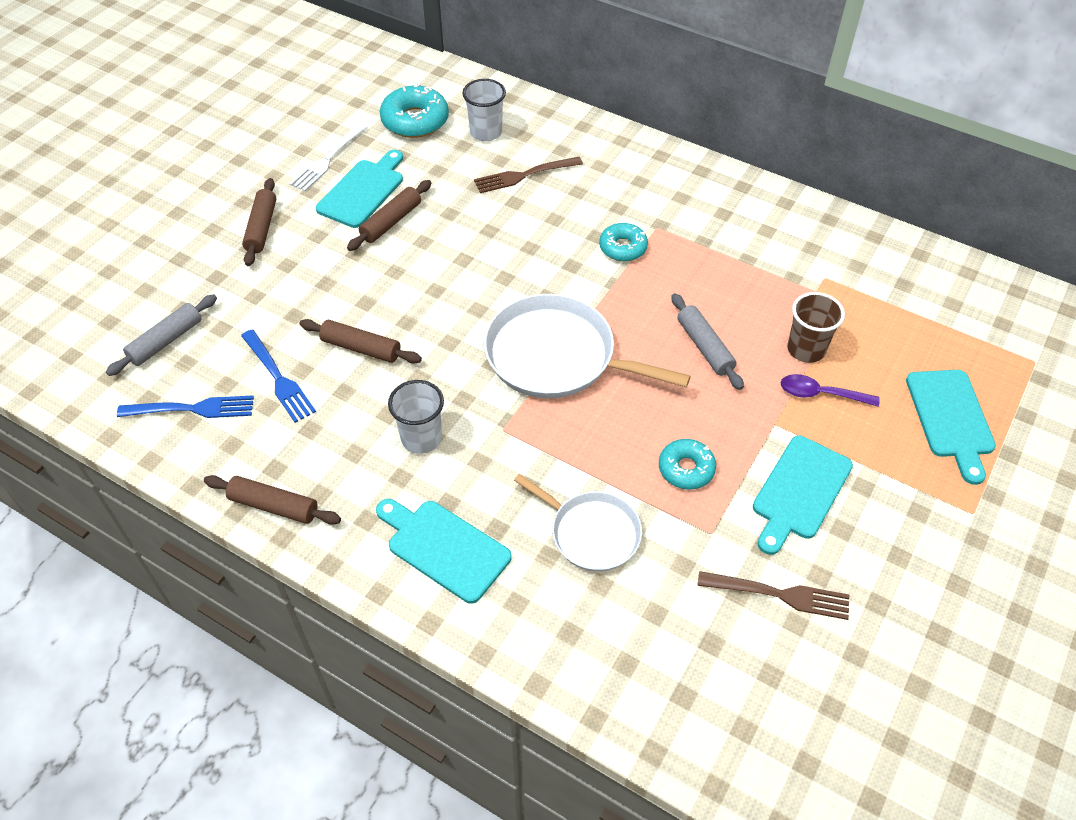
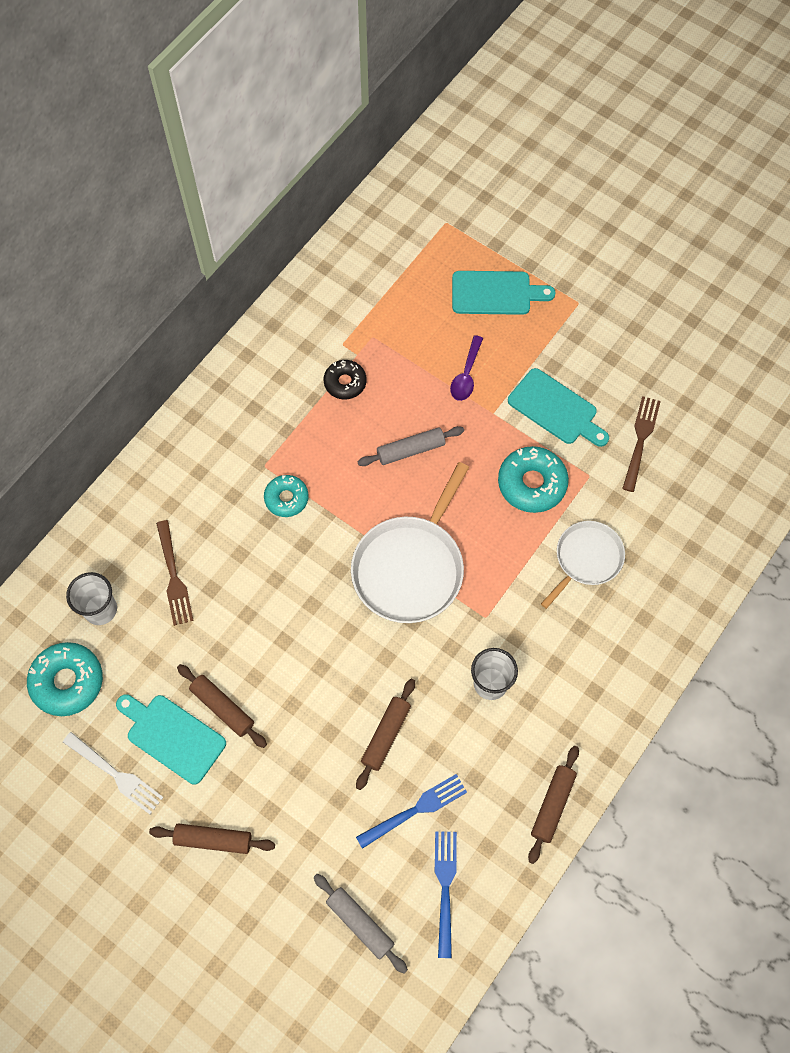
camera: 85 degrees left, 15 degrees up
turquoise cutting board [376,499,512,603] -> none
turquoise donut [659,439,716,490] -> turquoise donut [498,446,569,513], size x1.57
brown cup [787,292,845,363] -> none
none -> black donut [324,360,366,399]

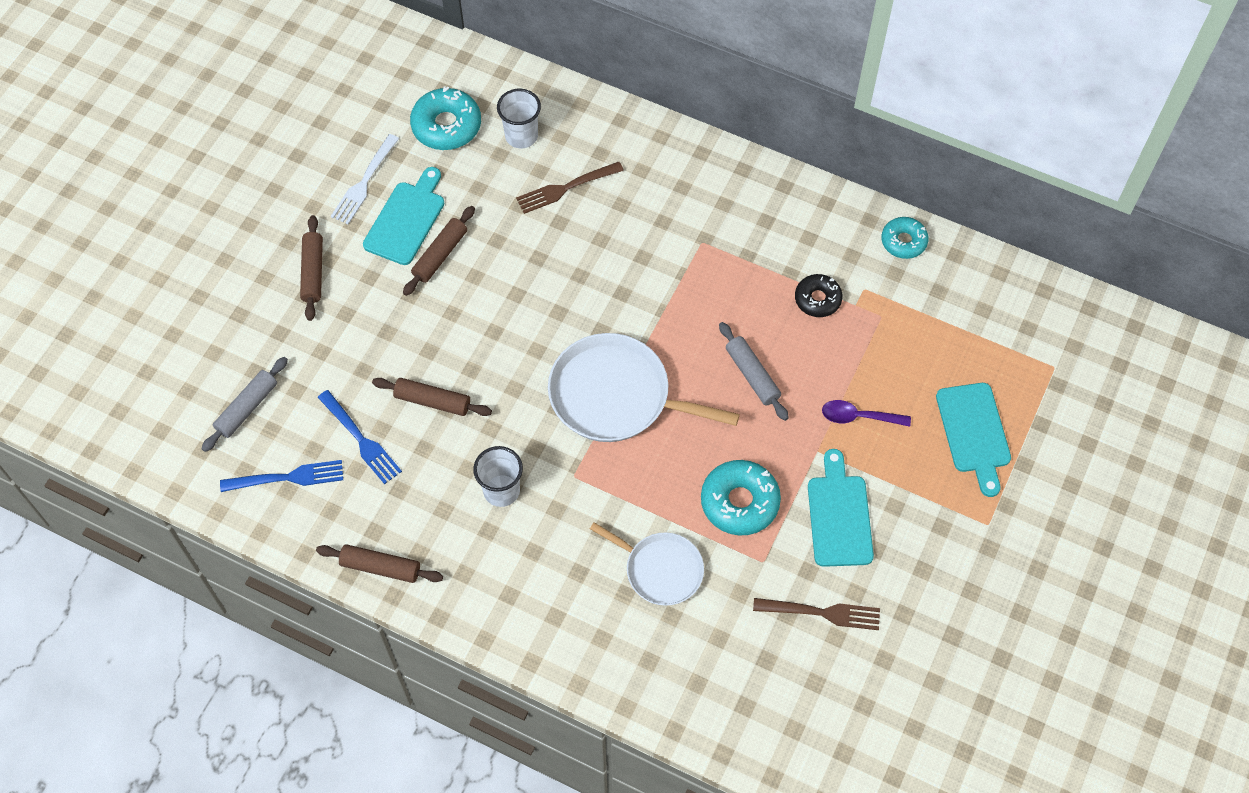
camera: 80 degrees right, 5 degrees down
turquoise donut [264,475,309,517] -> turquoise donut moved to [881,217,928,259]
turquoise cutting board [508,368,609,447] -> turquoise cutting board turned 150 degrees clockwise [808,449,874,567]

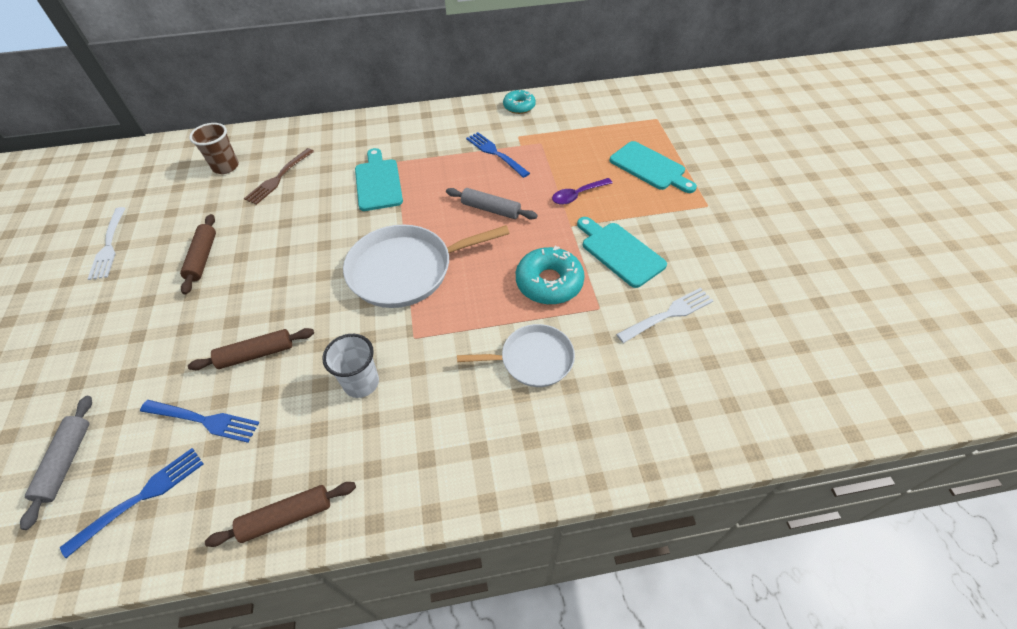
camera: 35 degrees left, 10 degrees down
brown rolling pin [300,215,323,321] -> none
turquoise cutting board [363,167,445,265] -> turquoise cutting board moved to [355,148,403,211]
turquoise donut [410,87,481,150] -> none
white cup [497,89,541,148] -> brown cup [189,123,239,174]
brown fork [753,598,880,630] -> white fork [616,288,714,343]
black donut [795,274,843,317] -> blue fork [466,132,530,178]

